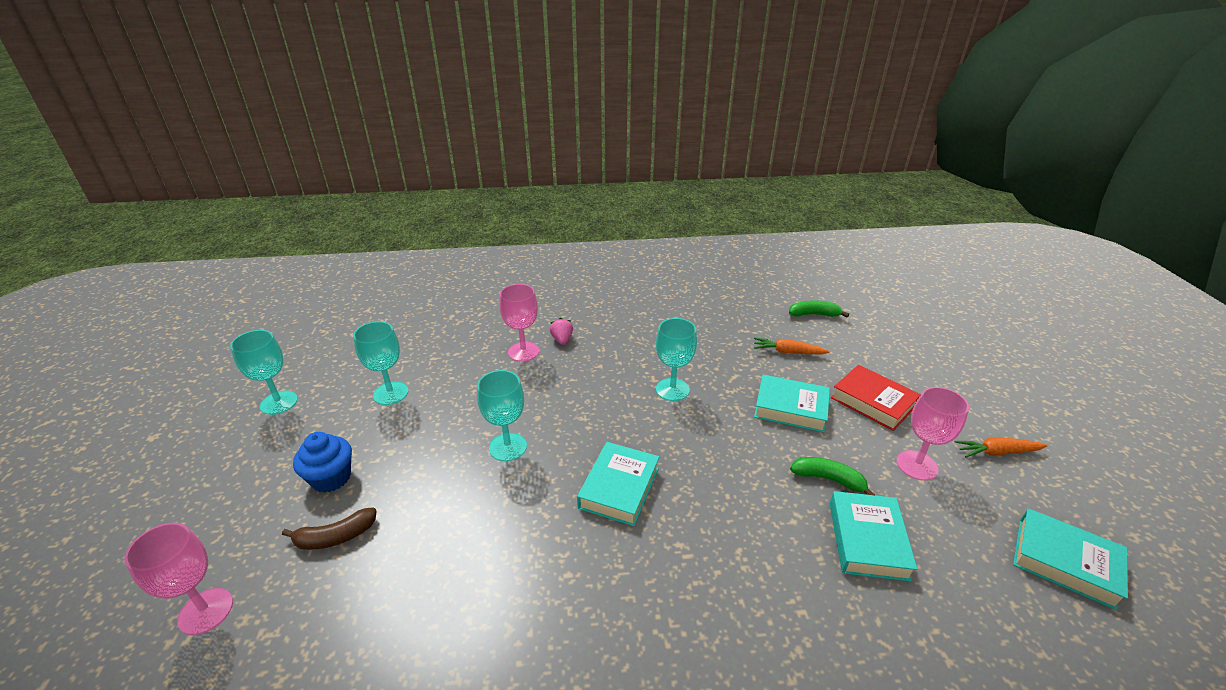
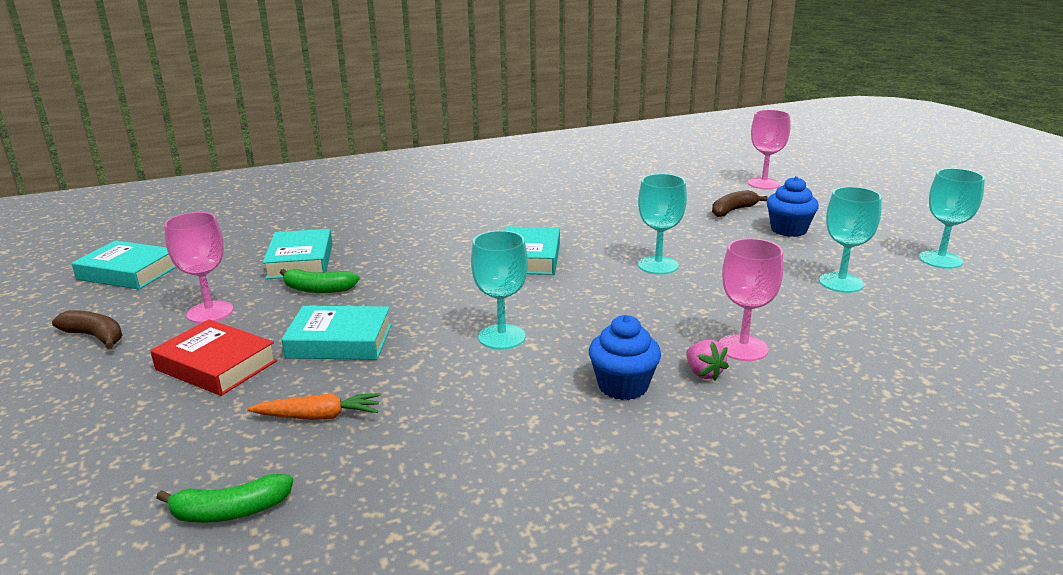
camera: 165 degrees right, 10 degrees down
orange carrot [955,437,1048,458] -> brown banana [52,310,122,349]
none -> blue cupcake [589,315,661,400]

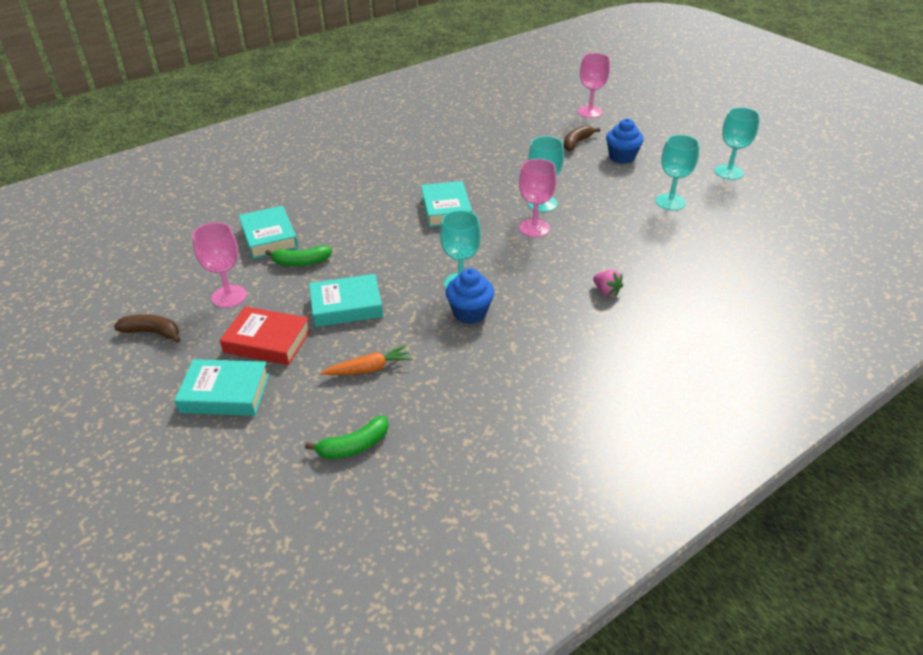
camera: 15 degrees left, 15 degrees up
turquoise book [72,240,176,290] -> turquoise book moved to [174,359,269,416]
blue cupcake [589,315,661,400] -> blue cupcake moved to [446,268,494,324]
pink goblet [719,238,784,361] -> pink goblet moved to [519,159,556,237]

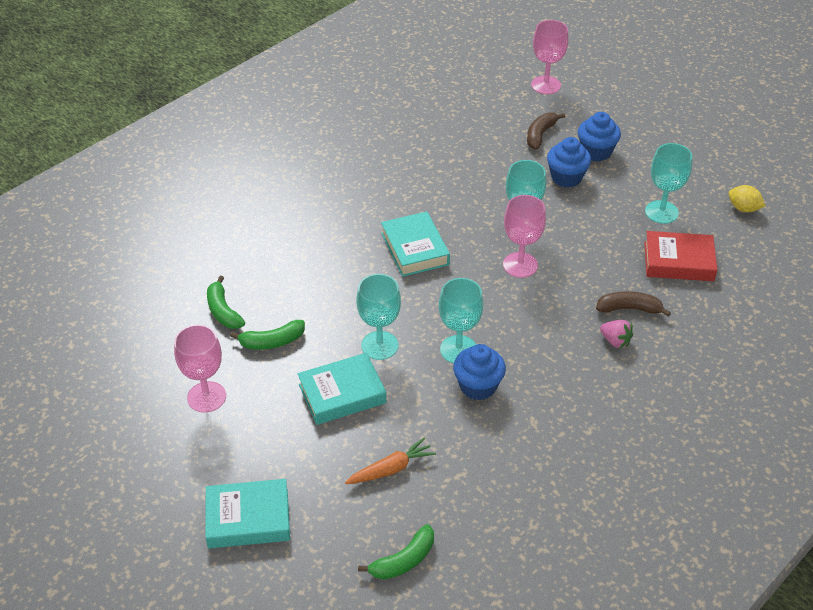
camera: 10 degrees left, 5 degrees up
brown banana [114,314,181,343] -> brown banana moved to [596,291,671,317]
red book [220,306,311,365] -> red book moved to [644,231,717,281]
turquoise book [239,206,298,259] -> green banana [207,276,245,329]
turquoise goblet [715,107,760,180] -> turquoise goblet moved to [357,274,401,360]
none -> blue cupcake [547,137,591,188]
none -> yellow lemon [729,185,765,212]

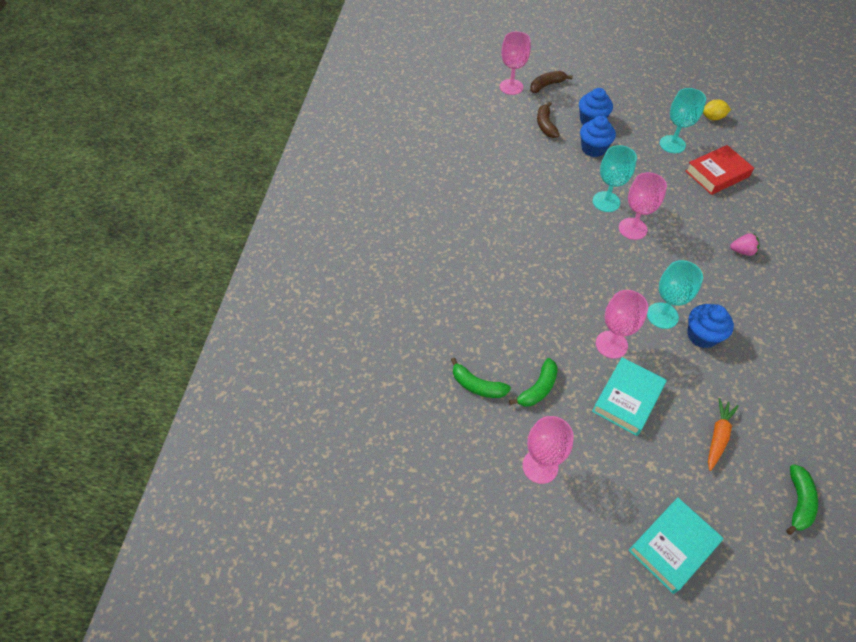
camera: 35 degrees left, 10 degrees up
turquoise goblet [357,274,401,360] -> pink goblet [596,290,648,359]
turquoise book [381,211,450,277] -> none
brown banana [596,291,671,317] -> brown banana moved to [530,71,573,93]

